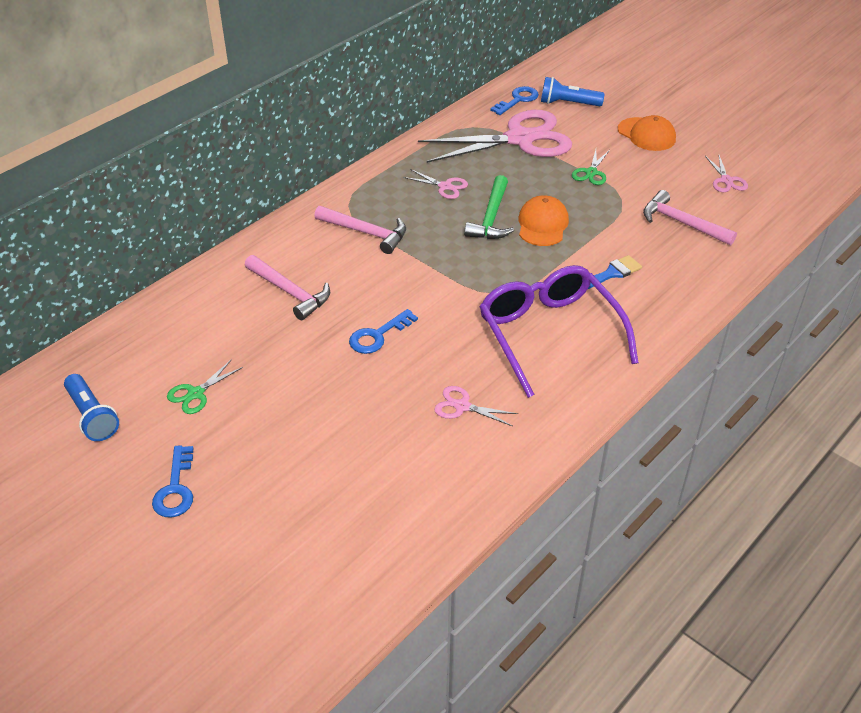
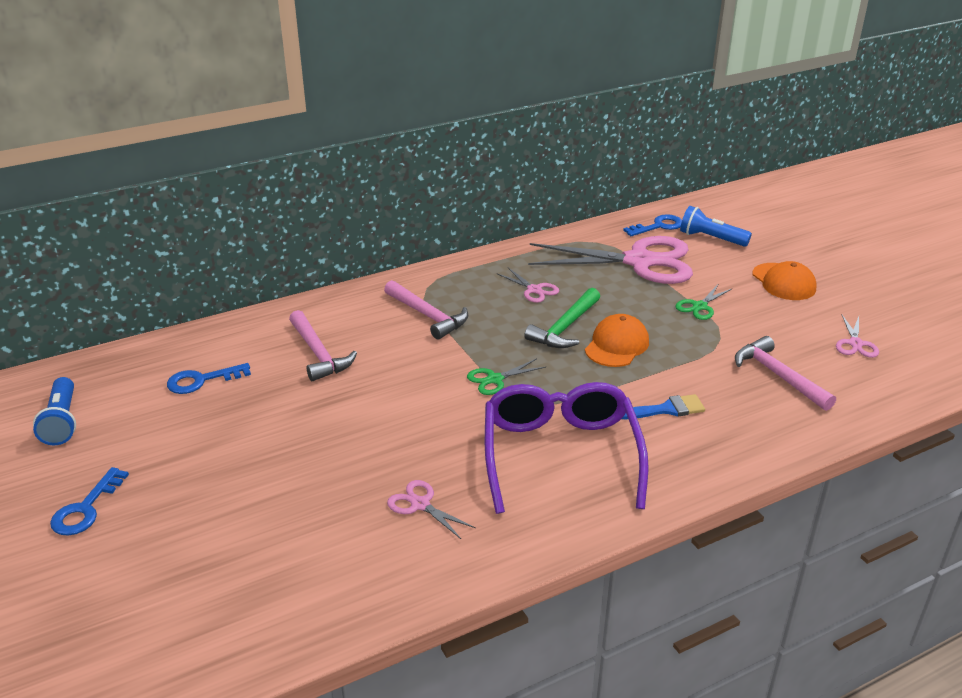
camera: 20 degrees right, 10 degrees down
green scissors [167,359,243,414] -> green scissors moved to [467,359,546,395]
blue key [349,309,418,354] -> blue key moved to [167,363,251,394]

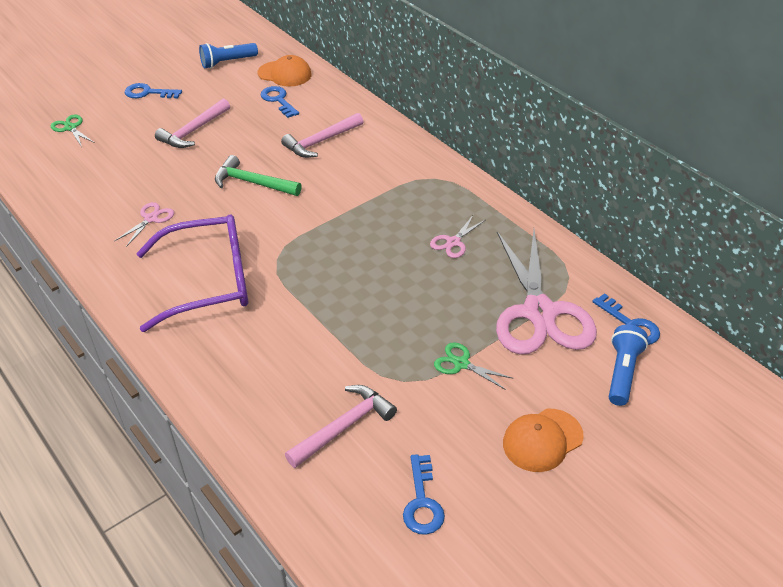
camera: 80 degrees right, 10 degrees up
pink hammer [384,280,468,340] -> pink hammer moved to [155,98,230,148]
green scissors [467,359,546,395] -> green scissors moved to [51,115,95,147]
green hammer [524,288,600,348] -> green hammer moved to [215,155,302,196]
orange cap [585,314,649,367] -> orange cap moved to [257,55,312,87]
blue brush [622,394,705,419] -> none
pink scissors [836,315,879,358] -> blue key [403,454,445,535]

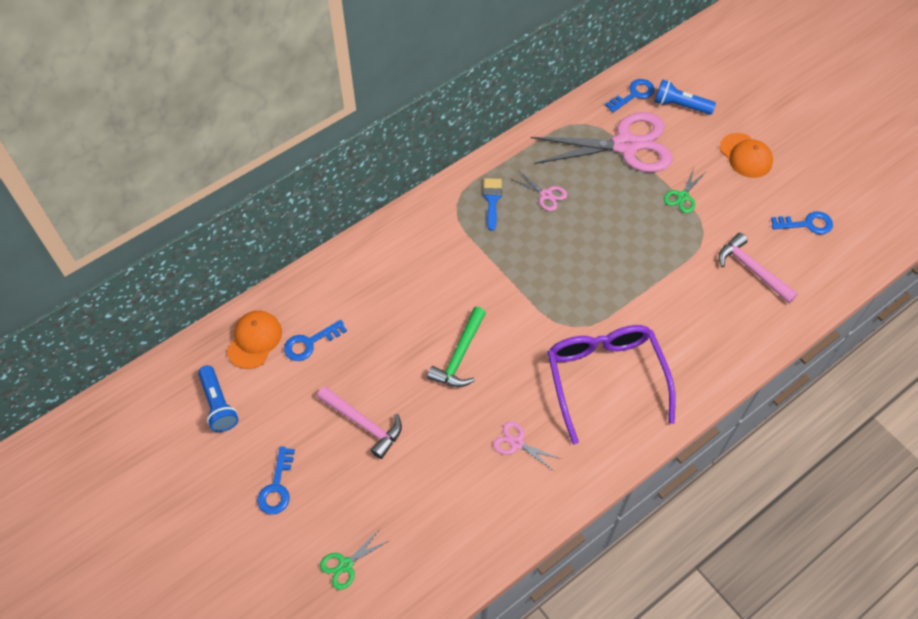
camera: 90 degrees left, 15 degrees up
pink hammer [281,113,363,158] -> none
none -> blue brush [483,178,502,231]

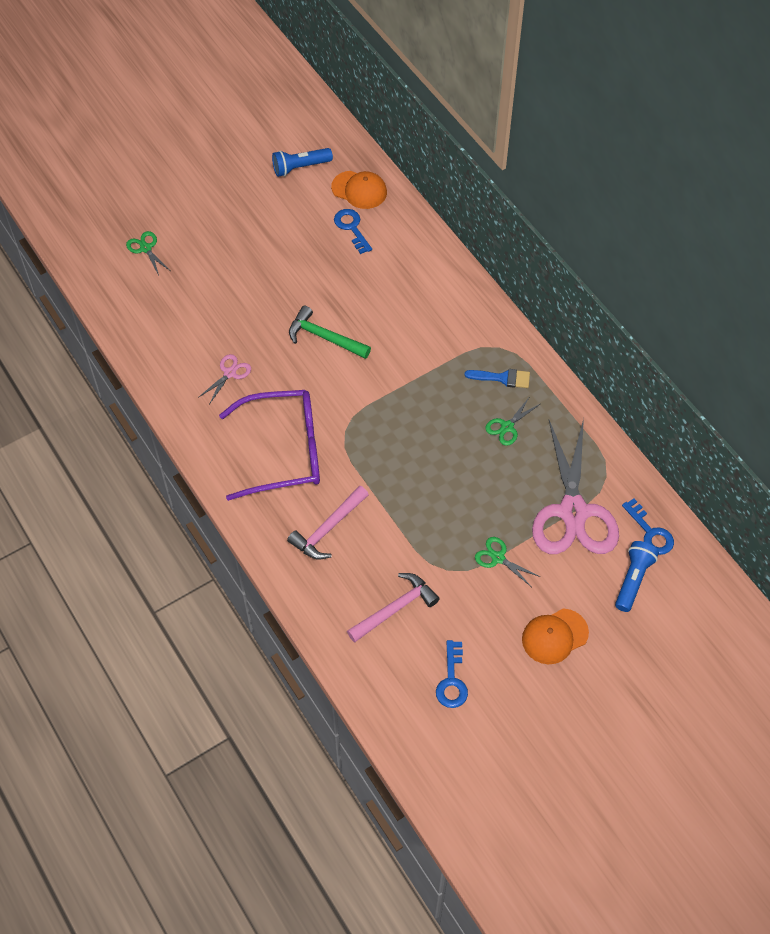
camera: 95 degrees right, 0 degrees up
blue key [257,446,295,515] -> none
pink hammer [317,386,402,459] -> pink hammer moved to [287,486,369,559]
pink scissors [511,170,567,211] -> green scissors [485,396,540,446]

